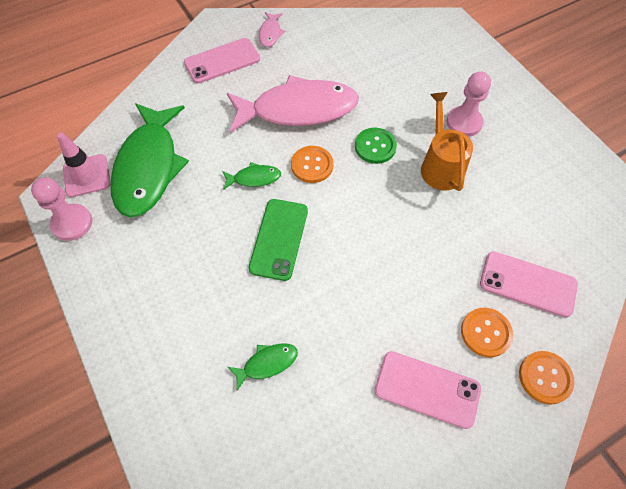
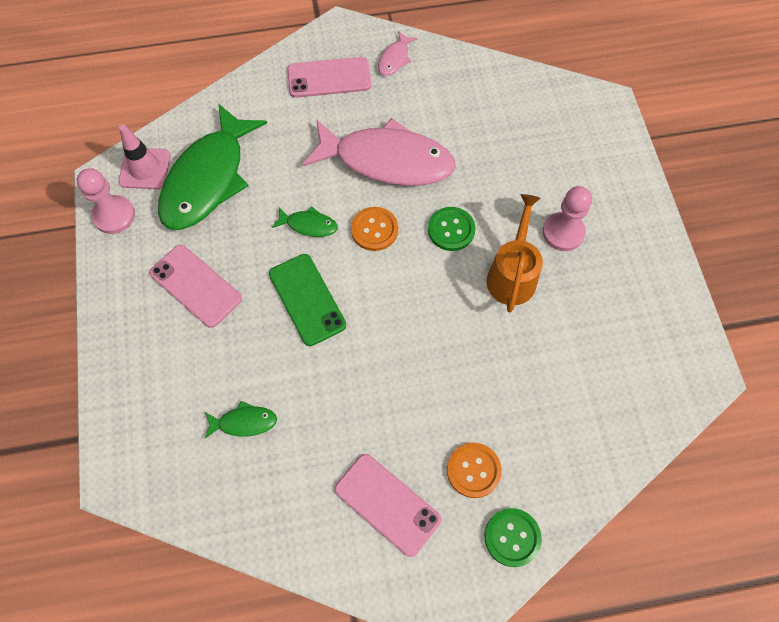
camera: 20 degrees right, 5 degrees up
green phone [248,199,308,281] -> green phone turned 60 degrees counterclockwise [269,254,346,346]
pink phone [480,251,578,317] -> pink phone moved to [150,245,242,328]
orange button [519,351,575,405] -> green button [485,508,542,567]

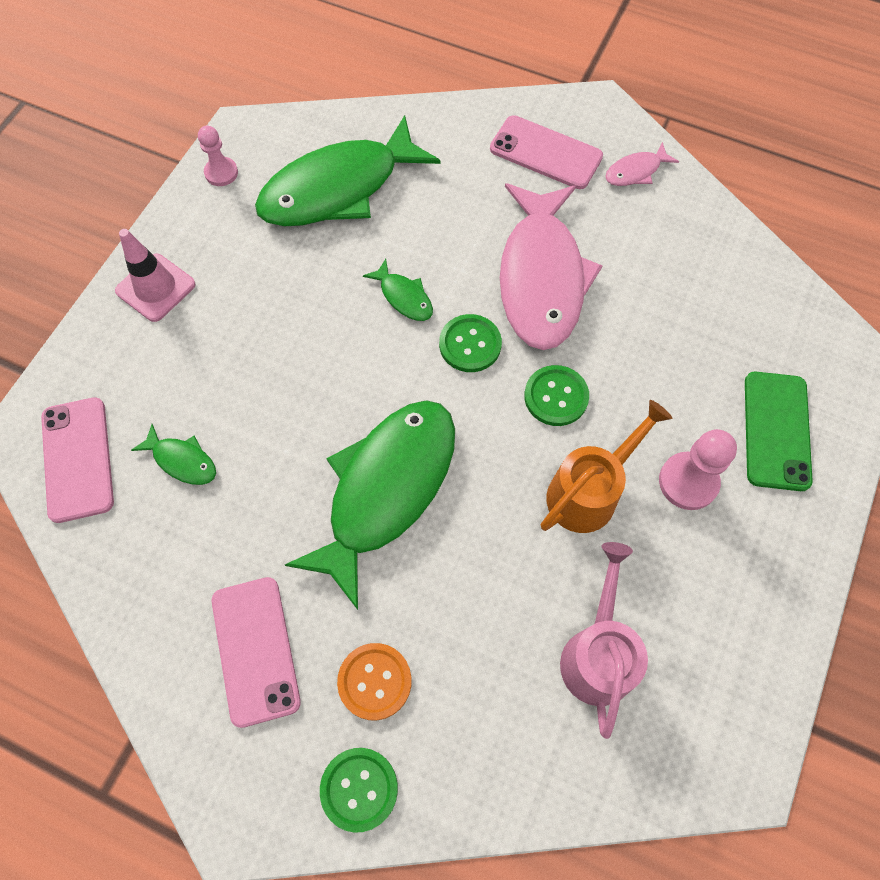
camera: 35 degrees right, 0 degrees up
pink pawn [76,168,135,234] -> pink pawn [198,126,238,186], size x0.66
pink traffic cone [118,125,171,189] -> pink traffic cone moved to [115,229,195,322]
pink phone [150,245,242,328] -> pink phone moved to [41,397,114,523]
green phone [269,254,346,346] -> green phone moved to [745,372,813,491]
pink fish [302,118,456,186] -> pink fish turned 45 degrees clockwise [500,183,602,350]
orange button [351,207,398,251] -> green button [439,314,502,372]
none -> green fish [285,400,455,610]
none -> pink watering can [560,542,648,739]

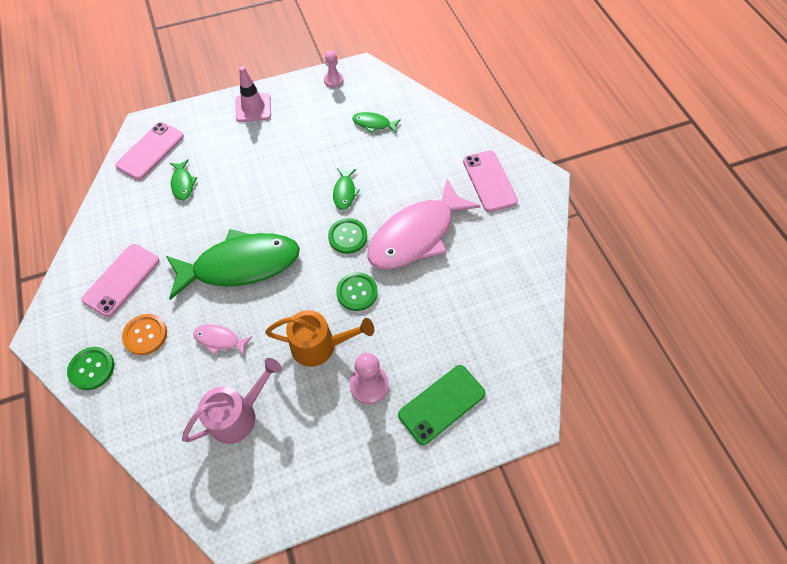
camera: 45 degrees right, 5 degrees down
green fish [255,115,441,226] -> green fish [352,112,401,133], size x0.42
pink fish [605,142,679,186] -> pink fish moved to [193,324,253,356]

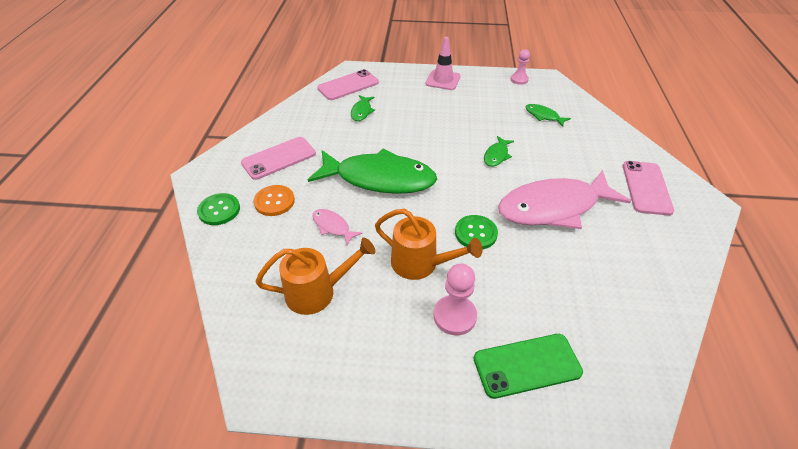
camera: 25 degrees right, 15 degrees down
pink watering can [182,358,282,444] -> orange watering can [255,237,376,315]
green button [328,218,367,254] -> none

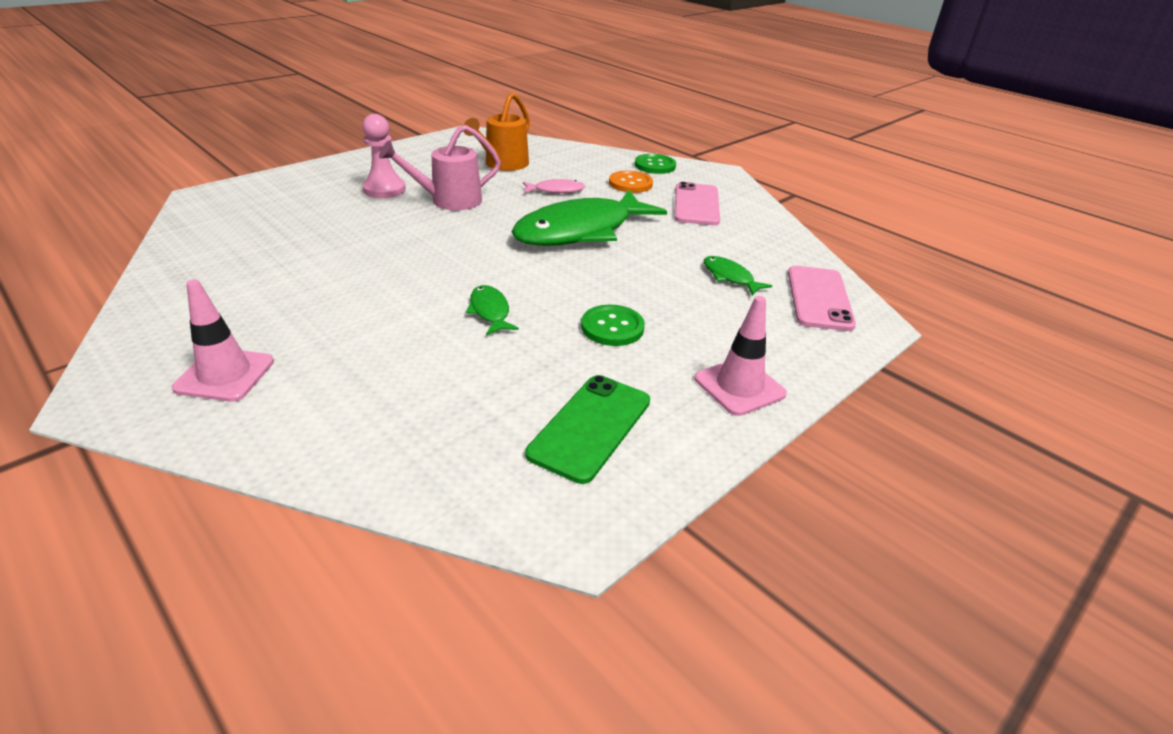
camera: 130 degrees right, 10 degrees down
orange watering can [375,209,482,280] -> pink watering can [379,125,501,210]
green button [455,215,498,250] -> green button moved to [581,305,645,346]
green phone [474,334,583,399] -> green phone moved to [525,375,650,484]
pink fish [498,170,631,229] -> none
pink pawn [511,49,530,85] -> none
green fish [525,104,571,127] -> none
pink phone [623,161,674,215] -> pink traffic cone [172,279,274,402]

